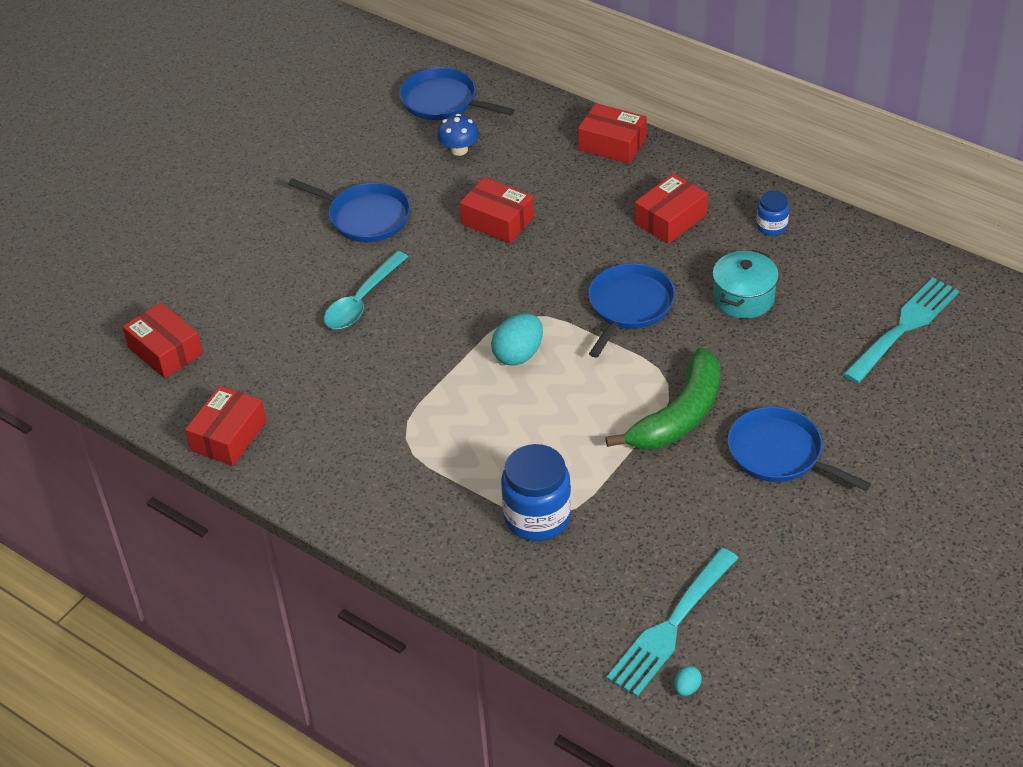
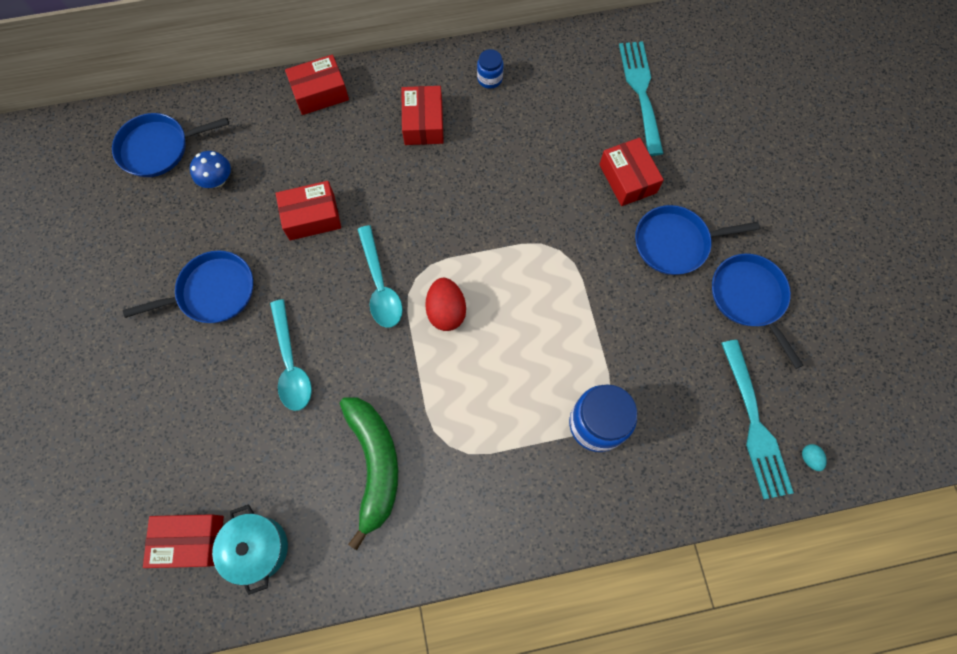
camera: 50 degrees left, 25 degrees up
red box [185,386,266,466] -> red box moved to [599,138,664,206]
turquoise egg [491,313,543,366] -> red egg [425,278,466,331]
blue pan [588,263,676,358] -> blue pan moved to [712,254,803,369]
green banana [605,348,720,449] -> green banana moved to [340,397,398,550]
turquoise pot [712,250,779,319] -> turquoise pot moved to [212,504,288,595]
none -> turquoise spoon [357,225,403,328]

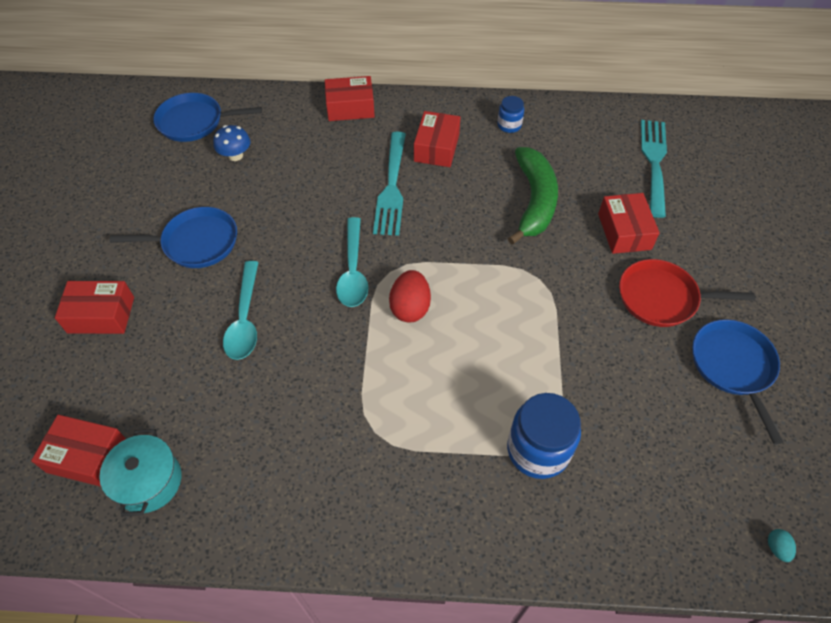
camera: 15 degrees right, 15 degrees down
red box [276,181,341,241] -> red box moved to [55,281,134,334]
green banana [340,397,398,550] -> green banana moved to [508,147,558,245]
blue pan [635,205,760,275] -> red pan [619,259,755,327]
turquoise fork [721,340,794,499] -> turquoise fork moved to [373,132,406,236]

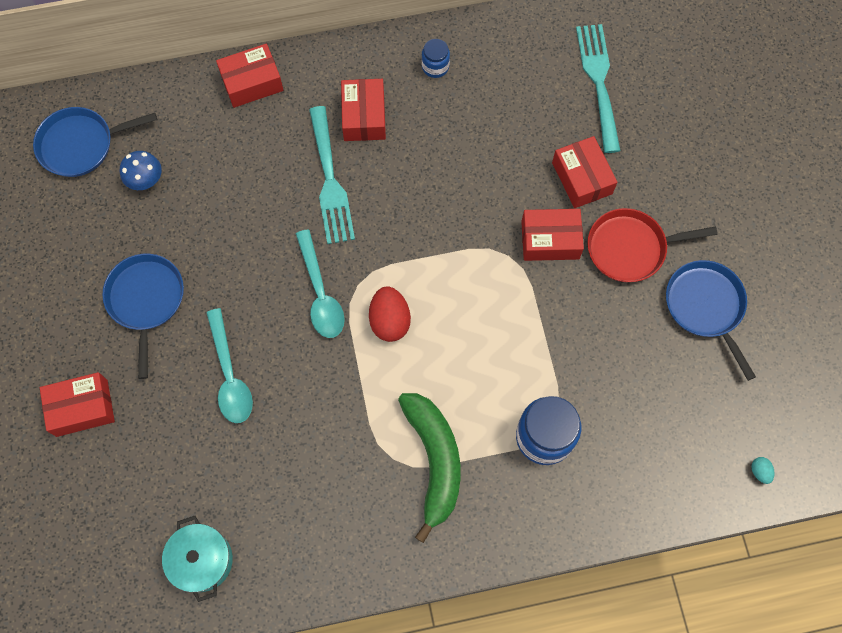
camera: 15 degrees left, 15 degrees up
red box [31,415,126,487] -> red box moved to [521,209,584,261]
blue pan [110,207,237,268] -> blue pan turned 75 degrees counterclockwise [102,254,184,379]
green banana [508,147,558,245] -> green banana moved to [398,393,461,543]

